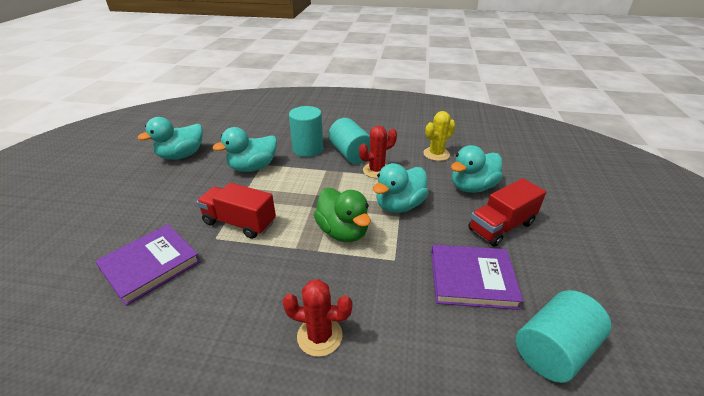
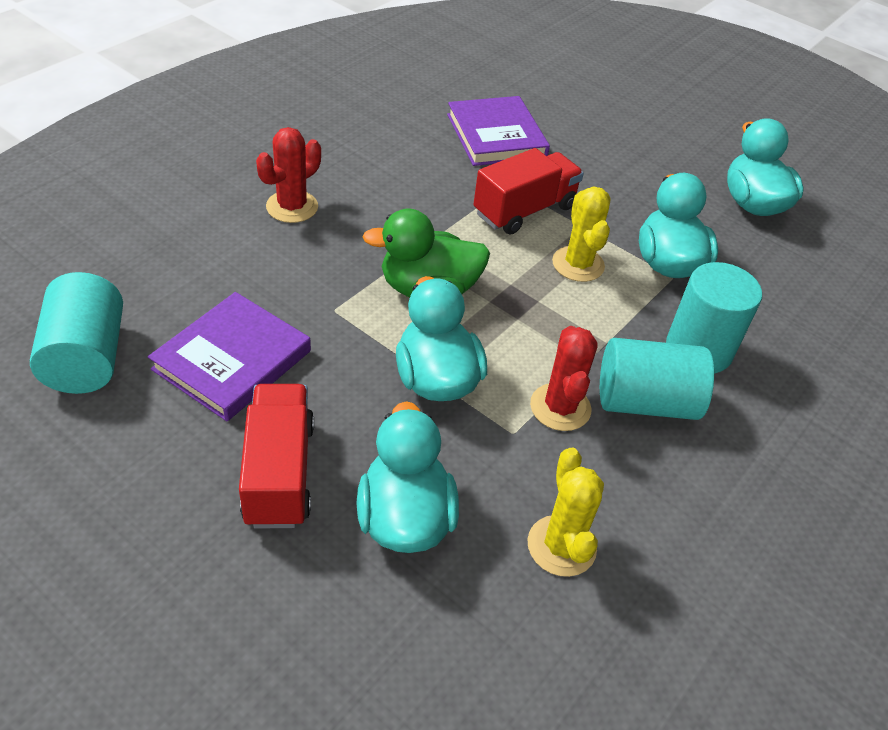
camera: 115 degrees right, 10 degrees up
none -> yellow cactus [552,186,610,282]

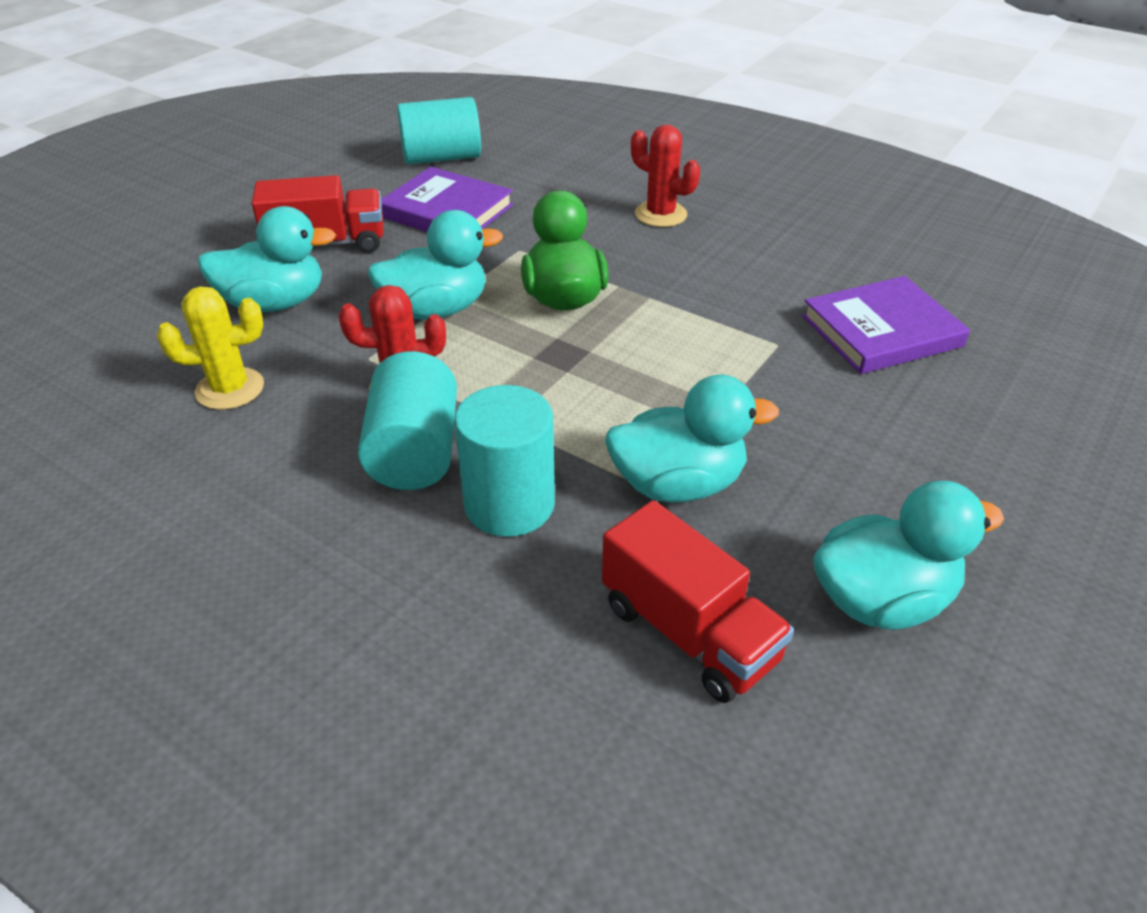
camera: 90 degrees right, 5 degrees down
red truck [474,148,584,235] -> red truck moved to [602,500,794,703]
yellow cactus [552,186,610,282] -> none

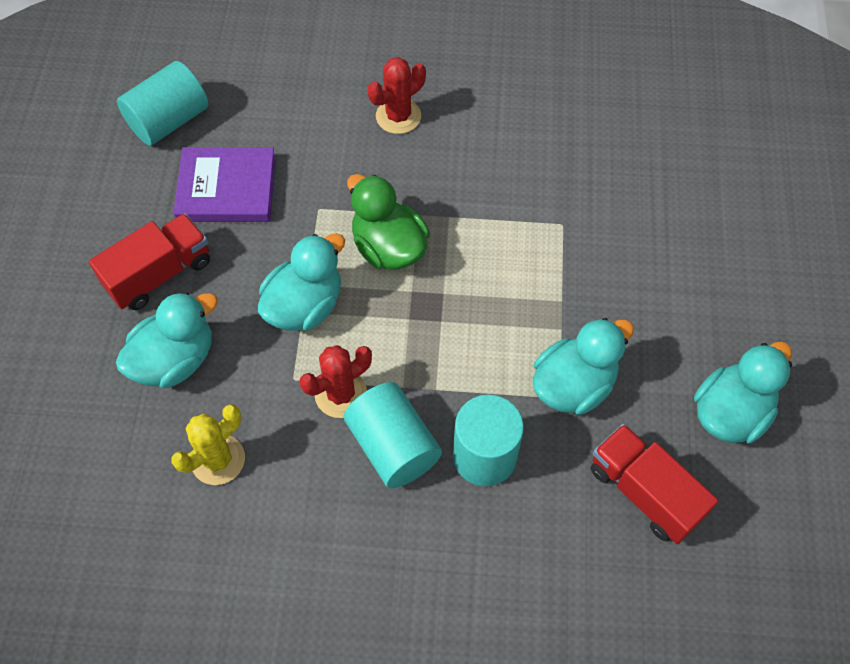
camera: 30 degrees left, 20 degrees up
red truck [602,500,794,703] -> red truck turned 150 degrees counterclockwise [591,424,718,544]
red cactus [631,124,700,227] -> red cactus turned 45 degrees counterclockwise [368,57,426,134]
purple book [802,276,970,374] -> none

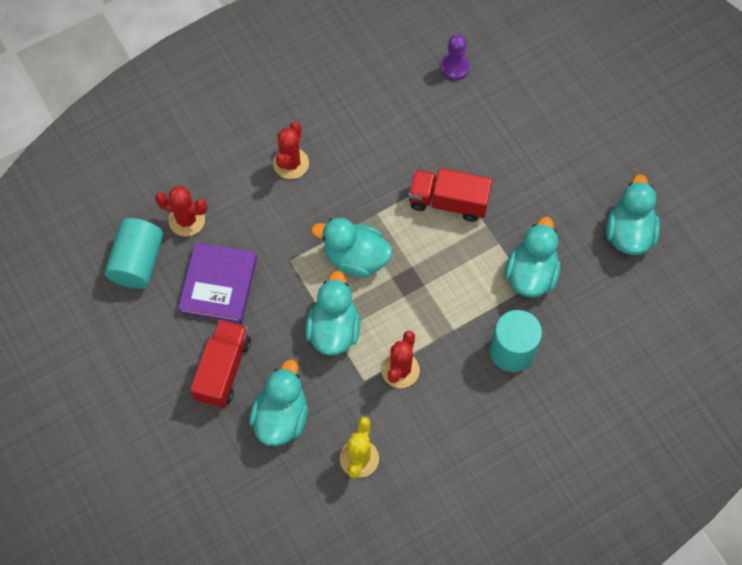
camera: 35 degrees left, 5 degrees up
purple book [173,147,276,222] -> purple book turned 45 degrees counterclockwise [178,242,257,323]
turquoise cylinder [344,382,442,488] -> none
green duck [347,174,430,270] -> turquoise duck [311,218,392,277]
red truck [591,424,718,544] -> red truck moved to [408,168,492,222]
none -> red cactus [155,186,207,237]
none -> purple pawn [440,34,470,80]

